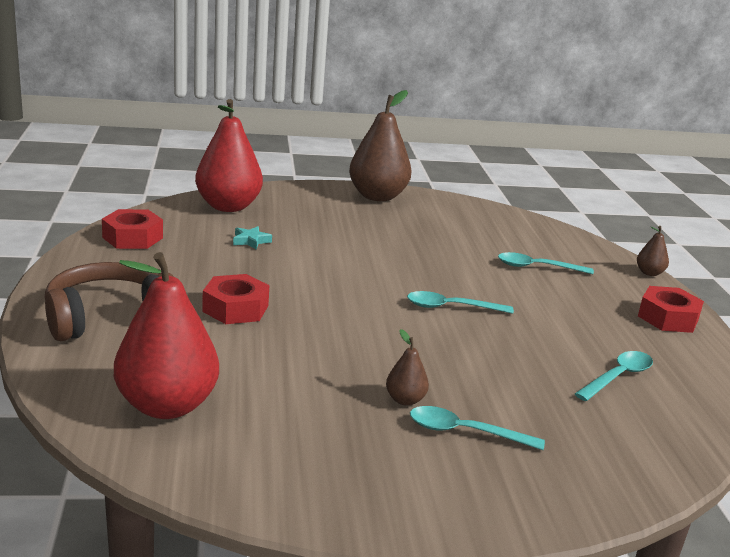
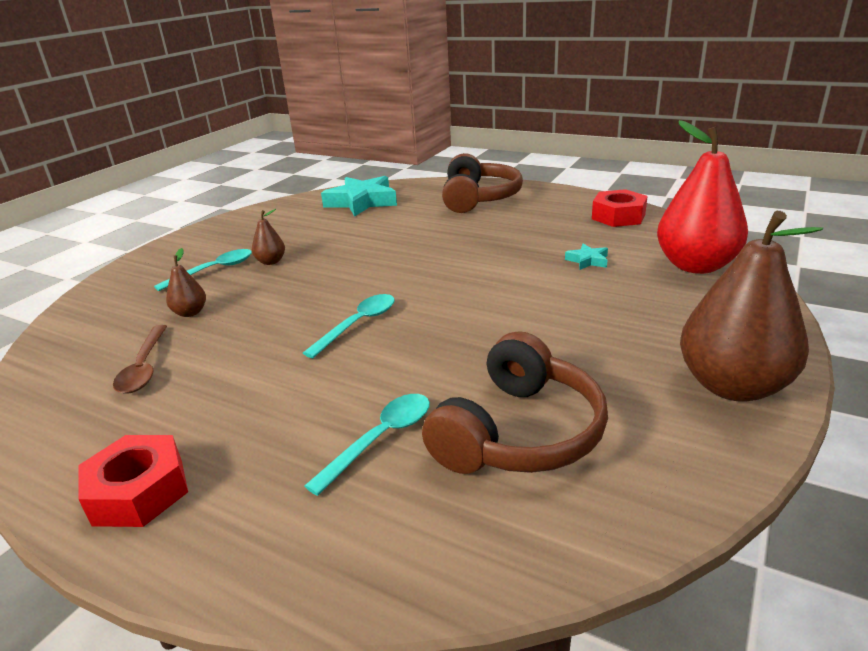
camera: 130 degrees right, 5 degrees up
red pear [114,252,219,419] -> turquoise star [321,176,397,217]
red nut [202,274,269,324] -> none
turquoise spoon [575,351,653,401] -> brown spoon [113,325,167,394]
brown pear [637,226,669,276] -> brown pear moved to [166,248,206,317]
none -> brown headphones [422,331,608,474]

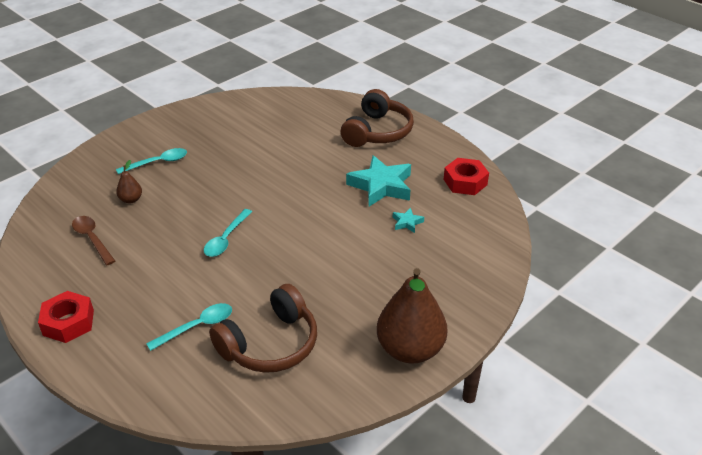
camera: 15 degrees right, 10 degrees up
brown spoon [113,325,167,394] -> brown spoon turned 135 degrees clockwise [72,216,115,265]
brown pear [252,209,285,265] -> none
turquoise spoon [303,294,395,358] -> turquoise spoon turned 150 degrees clockwise [204,209,252,257]
turquoise star [321,176,397,217] -> turquoise star moved to [346,155,411,207]
red pear [657,120,748,274] -> none

